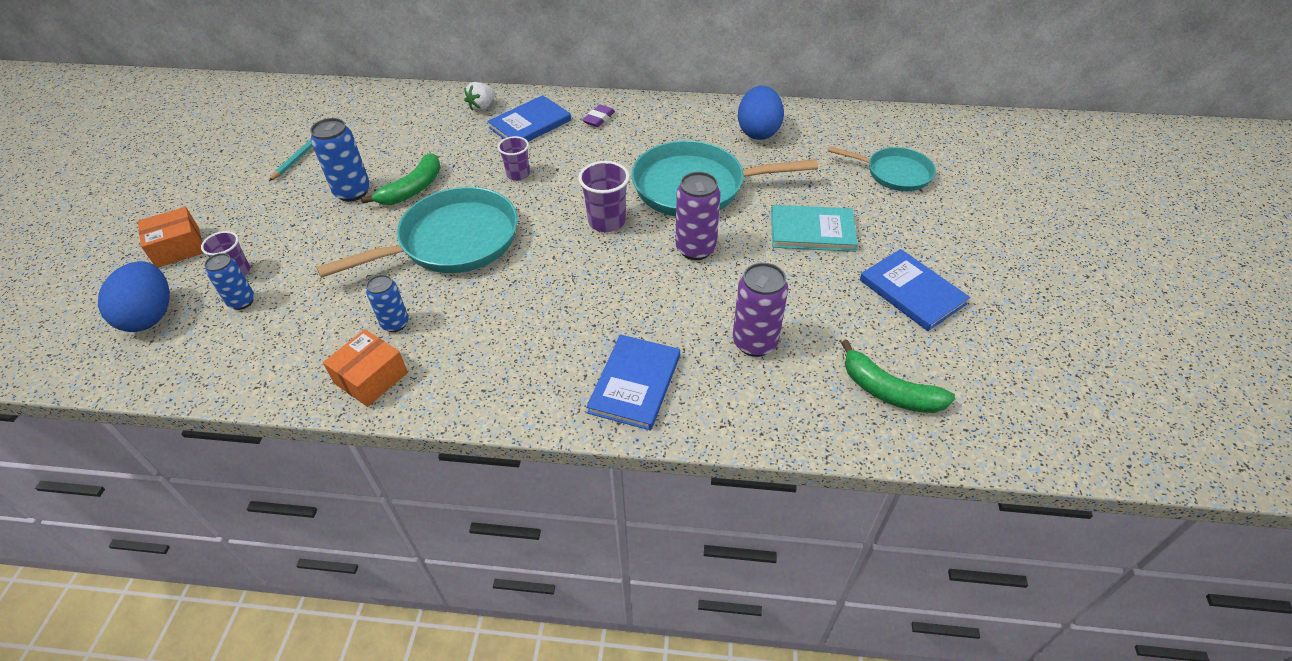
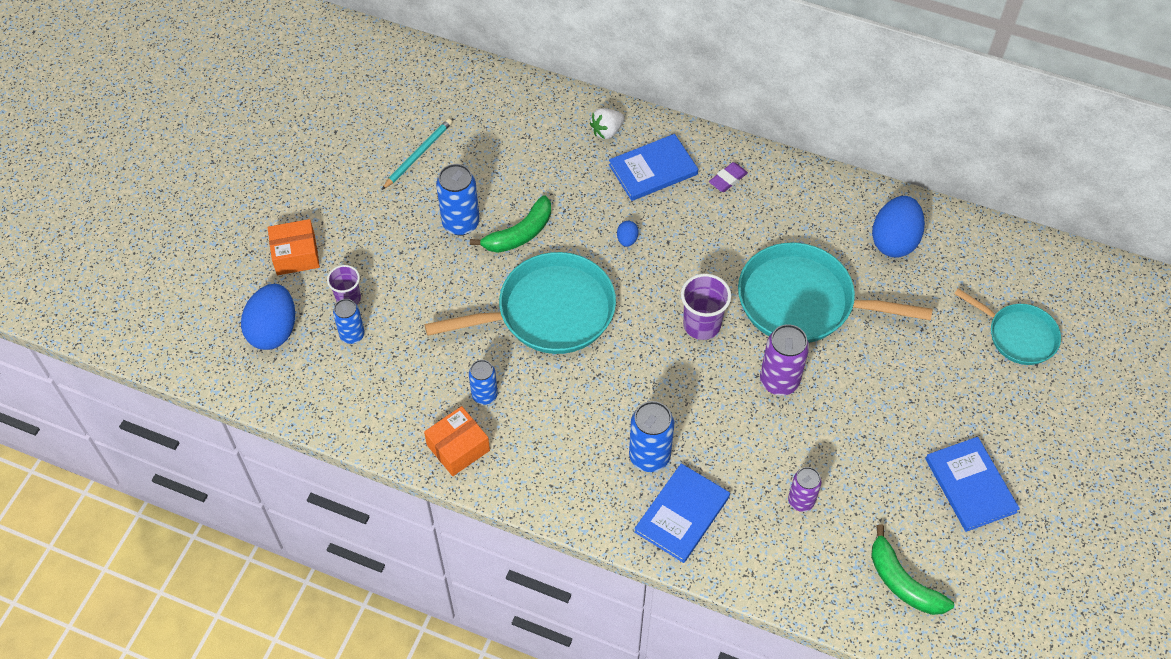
camera: 15 degrees right, 10 degrees up
purple cup [498,136,530,181] -> blue egg [617,221,639,247]
purple can [733,263,788,357] -> purple can [788,467,822,512], size x0.64
turquoise book [771,205,858,252] -> none
none -> blue can [629,401,674,472]

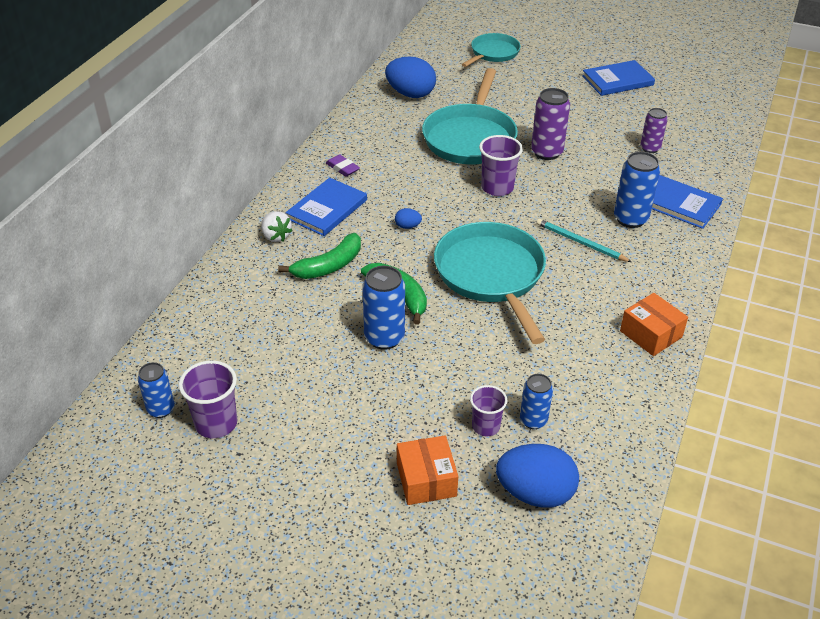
camera: 90 degrees left, 15 degrees down
turquoise pencil [382,119,452,190] -> turquoise pencil moved to [536,218,632,262]
blue can [469,360,498,405] -> blue can moved to [138,362,175,418]
blue book [609,134,698,201] -> blue book turned 60 degrees clockwise [285,178,367,236]
green banana [871,524,954,615] -> green banana moved to [278,233,361,279]
none -> purple cup [179,361,237,438]

